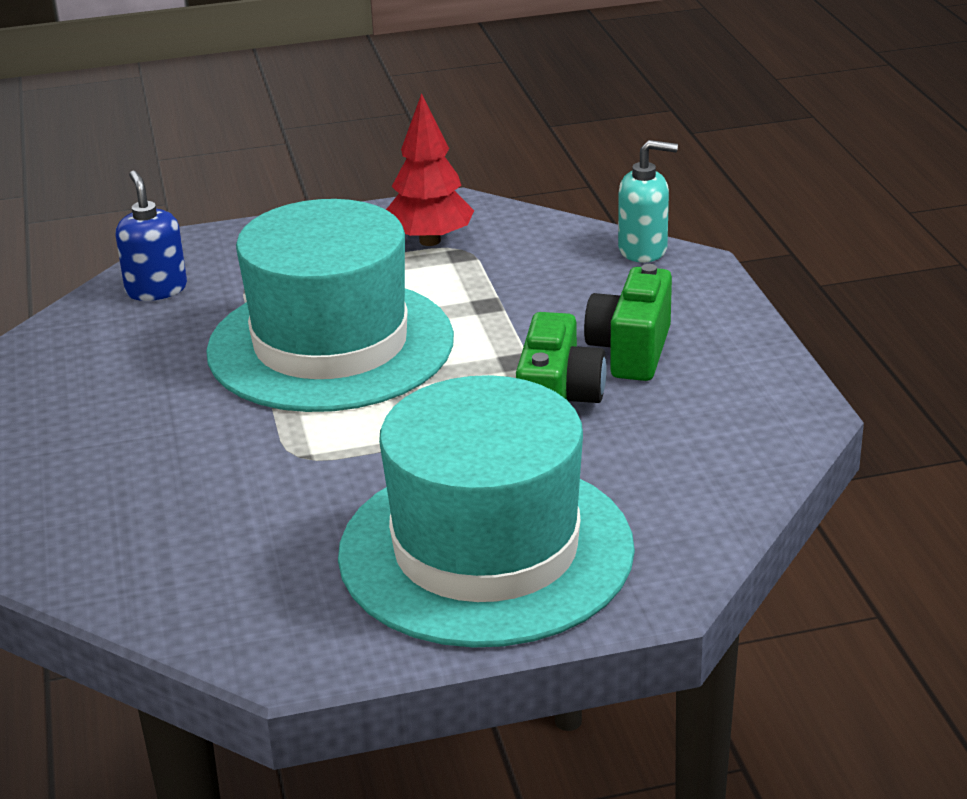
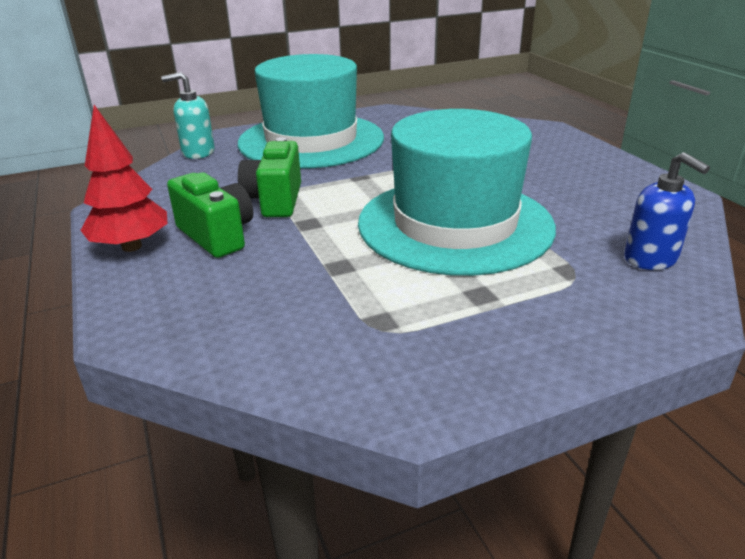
camera: 170 degrees right, 0 degrees up
red tree [386,93,474,246] -> red tree moved to [80,105,168,252]
green camera [584,264,672,381] -> green camera turned 45 degrees counterclockwise [167,172,253,258]
turquoise soap dispenser [618,140,678,263] -> turquoise soap dispenser moved to [161,72,215,159]

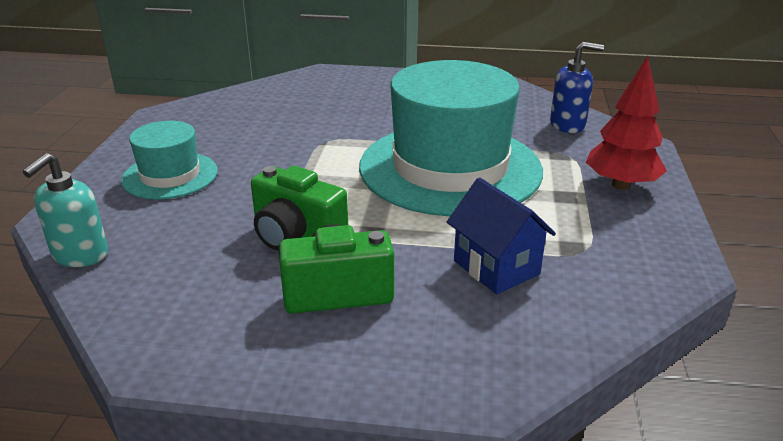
camera: 60 degrees left, 0 degrees up
red tree [80,105,168,252] -> red tree moved to [586,56,667,190]
turquoise hat [238,54,384,169] -> turquoise hat [121,121,218,200], size x0.50
none -> blue house [447,177,556,294]

